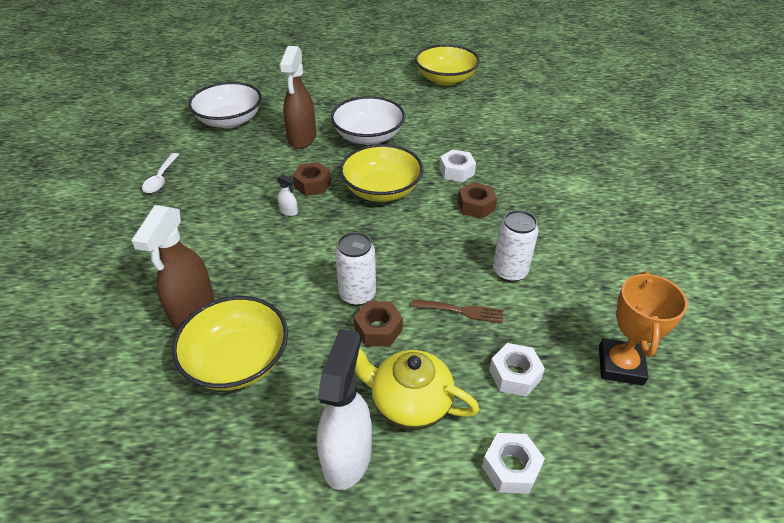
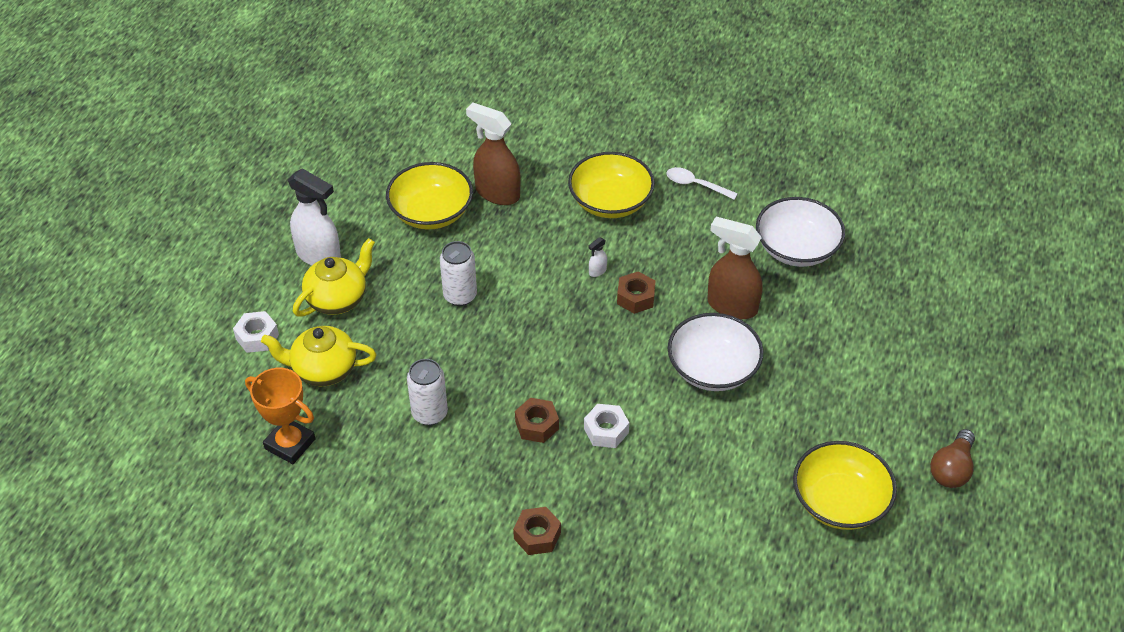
camera: 110 degrees right, 5 degrees up
yellow bowl [340,144,424,202] -> yellow bowl moved to [568,152,655,218]
brown nut [354,301,403,347] -> brown nut moved to [513,507,561,555]
brown fork [411,299,503,323] -> none
white nut [489,343,545,397] -> yellow teapot [261,326,377,386]
none -> brown light bulb [930,429,975,488]

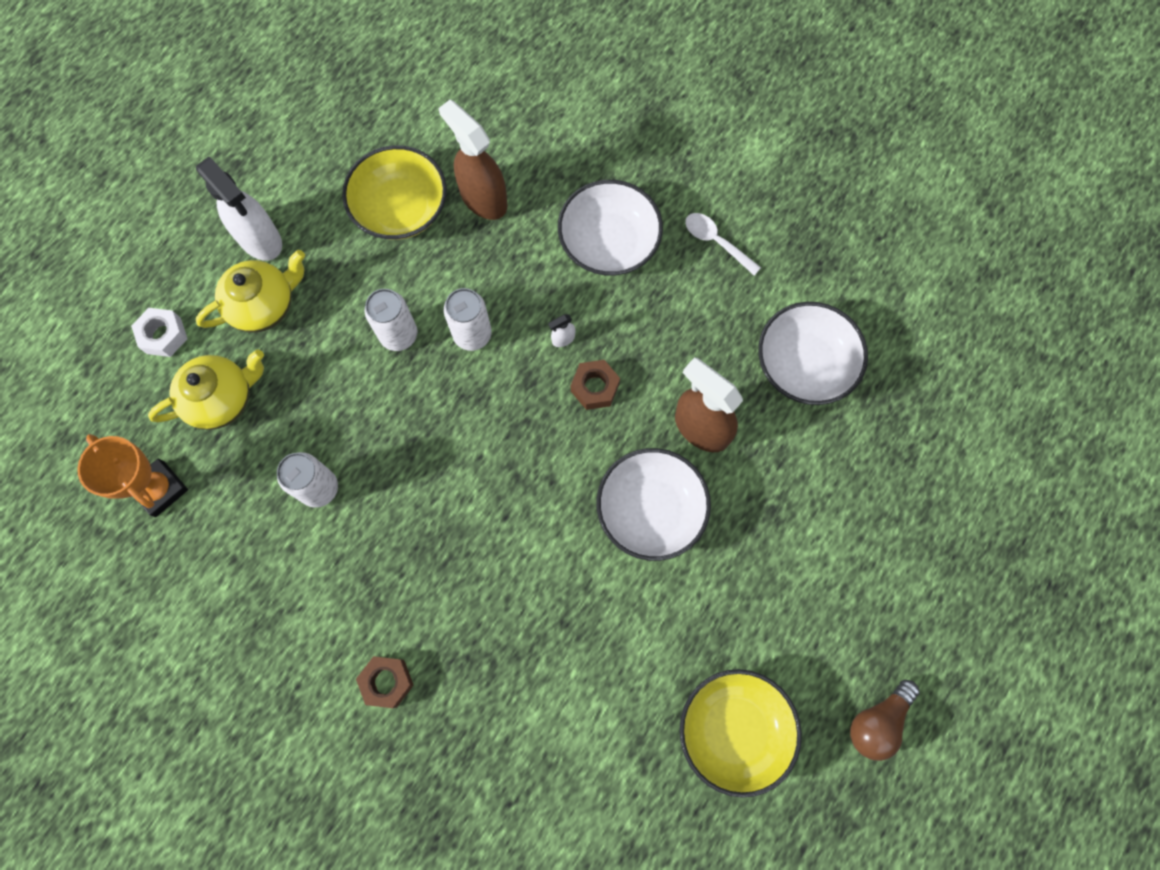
camera: 15 degrees right, 25 degrees up
yellow teapot [261,326,377,386] -> yellow teapot turned 135 degrees clockwise [148,350,264,430]
brown nut [515,398,559,443] -> none
yellow bowl [568,152,655,218] -> white bowl [558,180,663,275]
white nut [584,404,629,448] -> none
none -> white can [444,288,492,351]

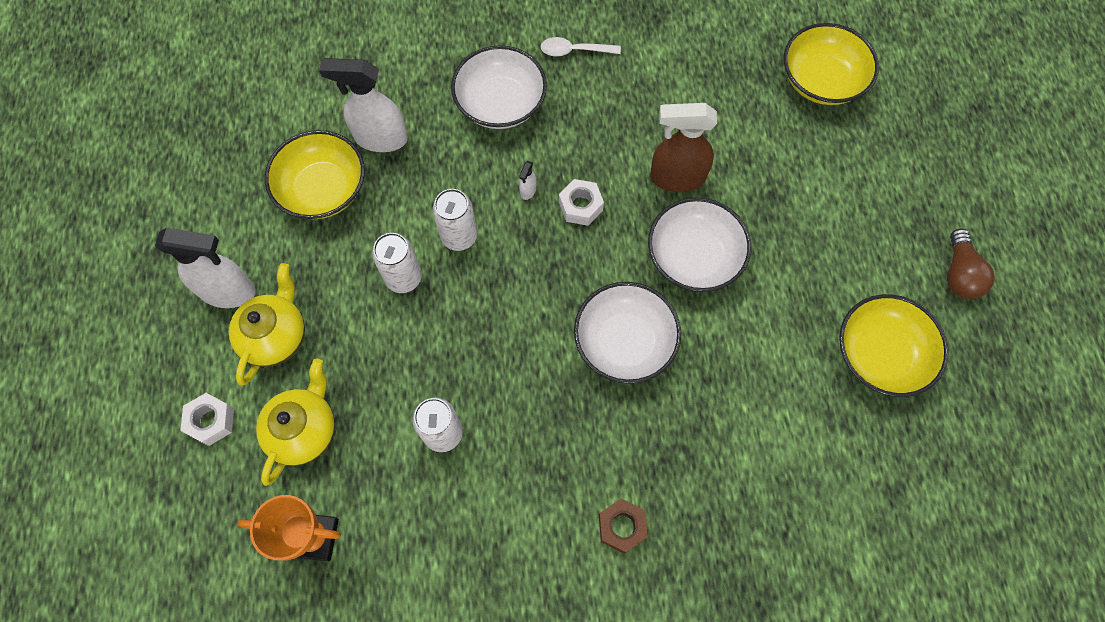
camera: 40 degrees left, 5 degrees down
brown spray bottle [438,100,507,220] -> white spray bottle [319,58,408,152]
brown nut [571,360,620,410] -> white nut [559,179,604,226]
white bowl [758,302,868,405] -> white bowl moved to [574,282,681,384]
none -> yellow bowl [784,23,879,105]

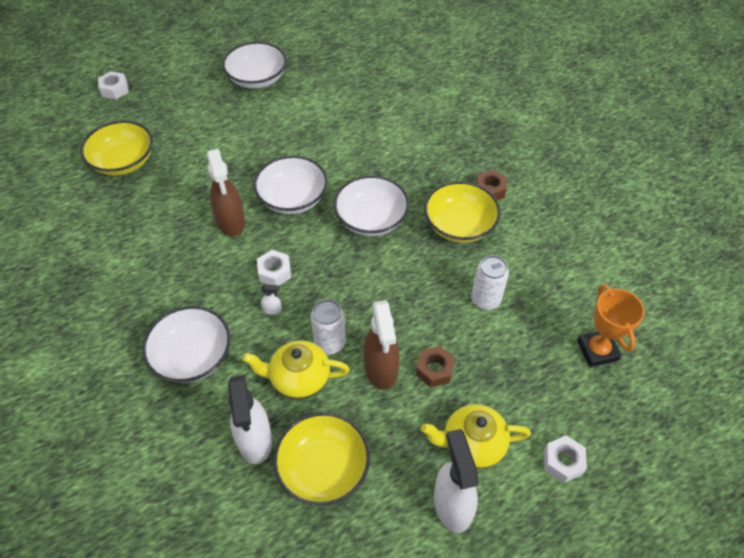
camera: 110 degrees left, 15 degrees down
yellow teapot [256,359,335,486] -> yellow teapot moved to [242,340,350,400]
white can [372,233,422,293] -> brown spray bottle [364,300,399,390]
white spoon [541,37,621,56] -> none
yellow bowl [839,294,949,397] -> yellow bowl moved to [424,181,501,243]
brown light bulb [947,229,995,299] -> white bowl [222,42,287,89]
none -> white nut [98,71,128,99]
none -> brown nut [416,346,455,388]

